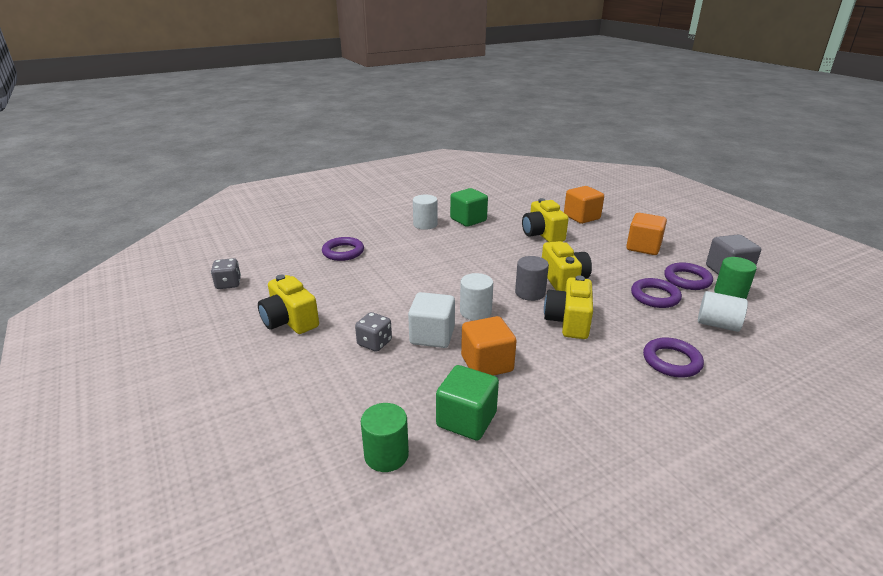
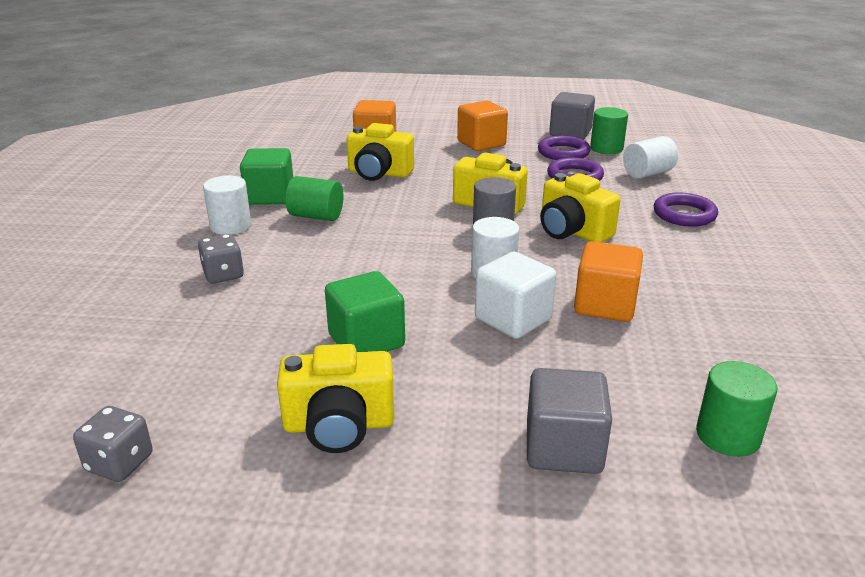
camera: 55 degrees left, 0 degrees up
purple ring [322,237,364,261] -> none
grey dice [355,312,392,352] -> grey dice moved to [198,234,244,283]
green cube [436,365,499,441] -> green cube moved to [325,271,405,352]
none -> green cylinder [286,176,343,221]
none -> grey cube [527,368,612,474]

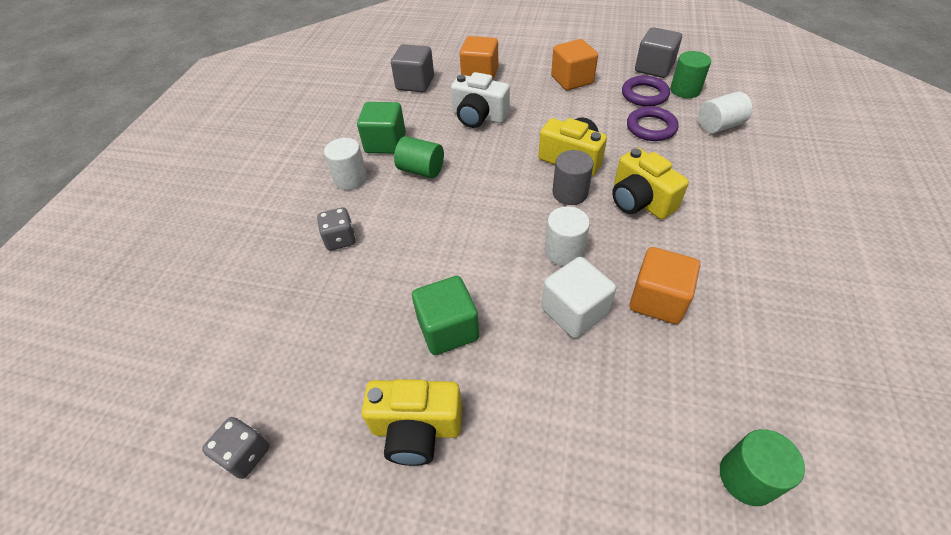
camera: 10 degrees right, 20 degrees up
yellow camera [346,123,414,181] -> white camera [451,72,510,128]
grey cube [527,368,612,474] -> grey cube moved to [391,44,434,92]
purple ring [654,192,718,227] -> none

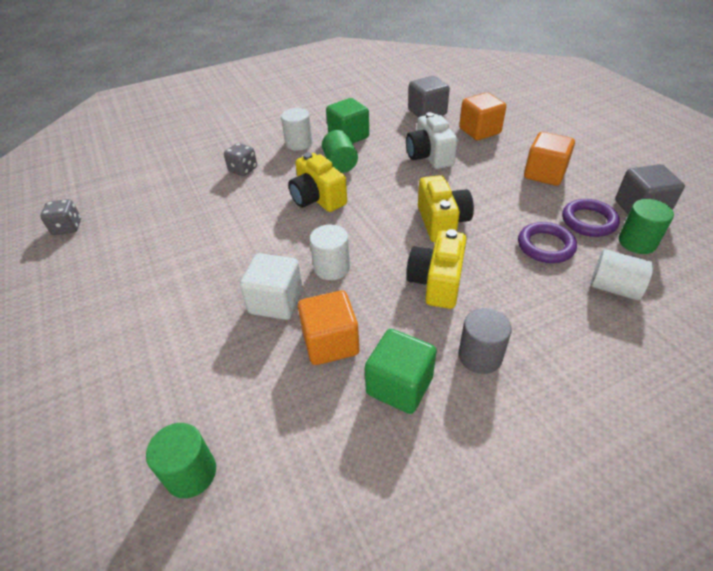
camera: 50 degrees right, 5 degrees down
yellow camera [362,379,462,466] -> yellow camera moved to [288,152,347,212]
green cube [412,276,479,355] -> green cube moved to [365,329,437,414]
grey cylinder [552,150,594,205] -> grey cylinder moved to [458,308,512,374]

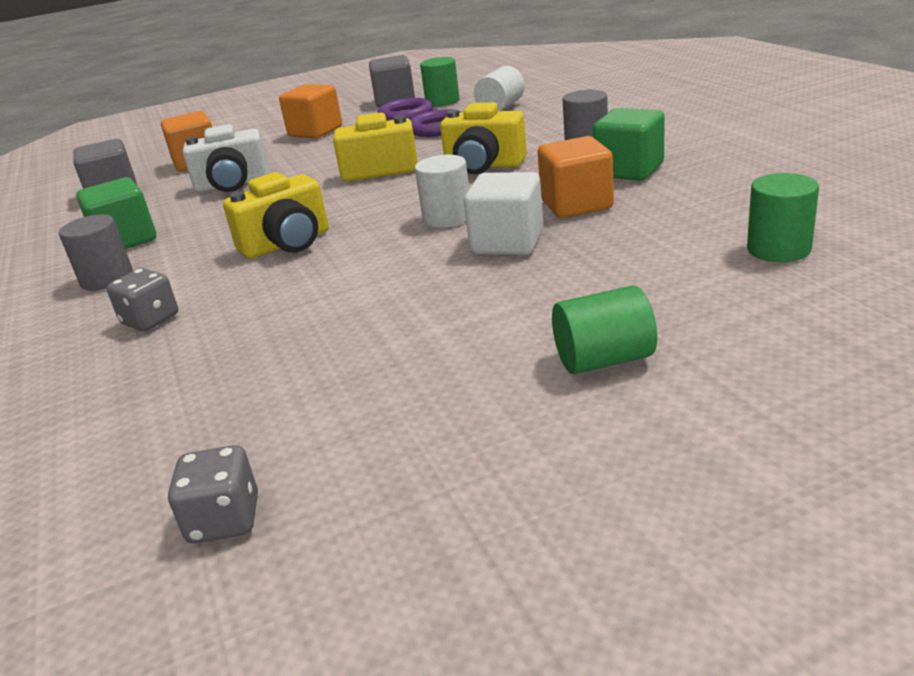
camera: 85 degrees left, 15 degrees down
white cylinder [281,108,312,151] -> grey cylinder [59,214,133,291]
green cylinder [322,130,358,173] -> green cylinder moved to [552,286,657,374]

